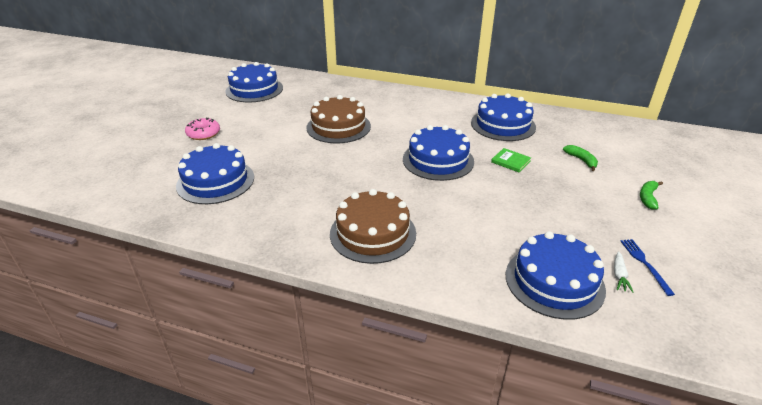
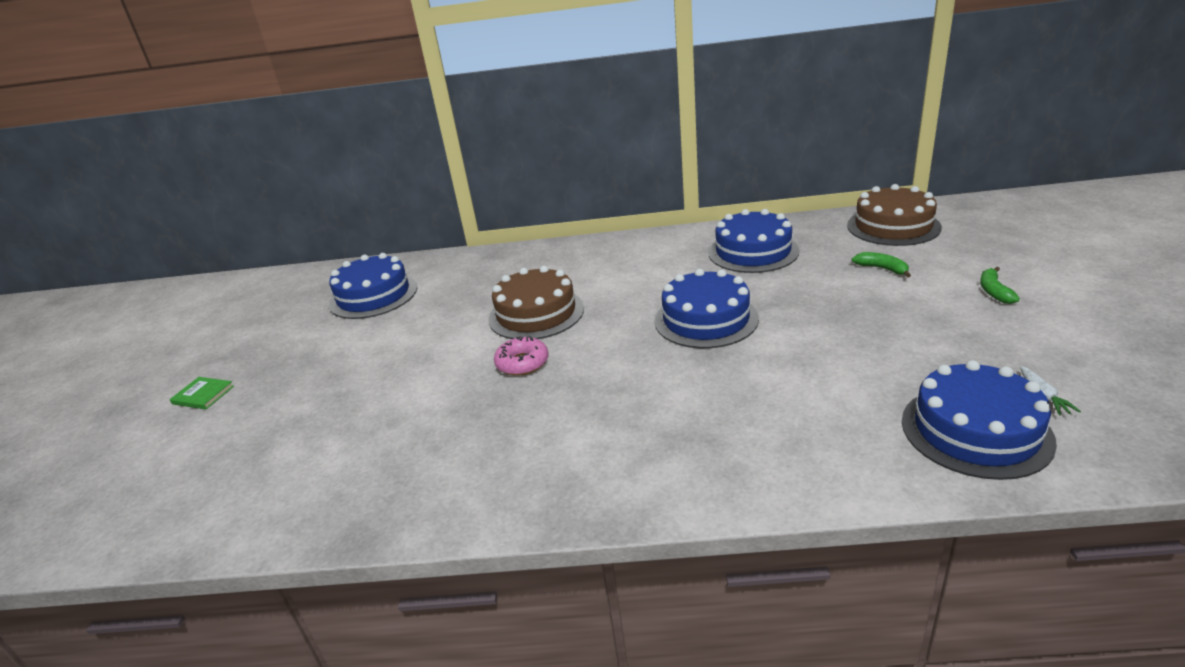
camera: 15 degrees left, 5 degrees down
blue cake [176,143,254,204] -> none
pink donut [185,117,220,140] -> pink donut moved to [494,336,549,376]
brown cake [330,189,416,264] -> brown cake moved to [847,184,942,246]
green book [491,148,531,172] -> green book moved to [170,377,234,410]
blue fork [621,239,675,296] -> none

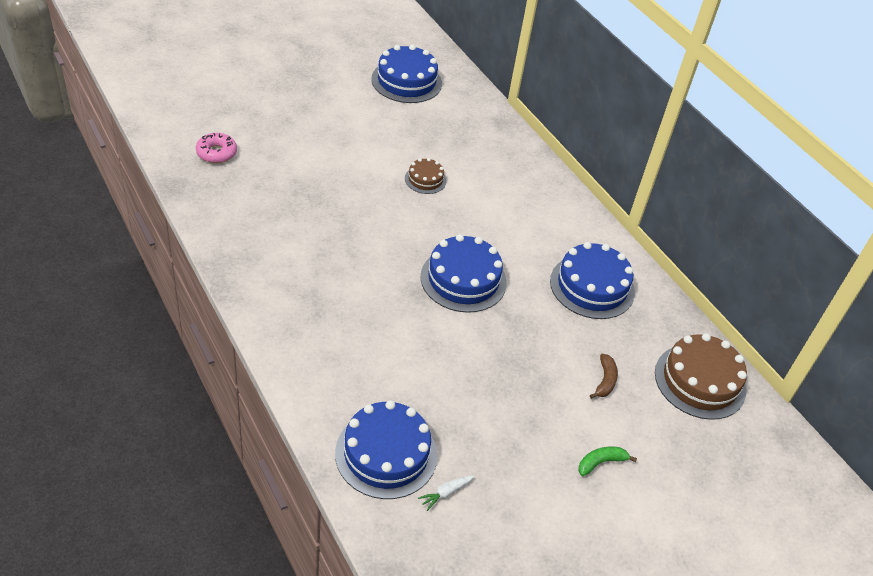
camera: 50 degrees right, 15 degrees up
green book [170,377,234,410] -> none
brown cake [488,266,584,339] -> brown cake [405,158,447,194], size x0.53
pink donut [494,336,549,376] -> pink donut moved to [196,133,237,163]
green banana [852,252,911,277] -> brown banana [590,354,618,399]

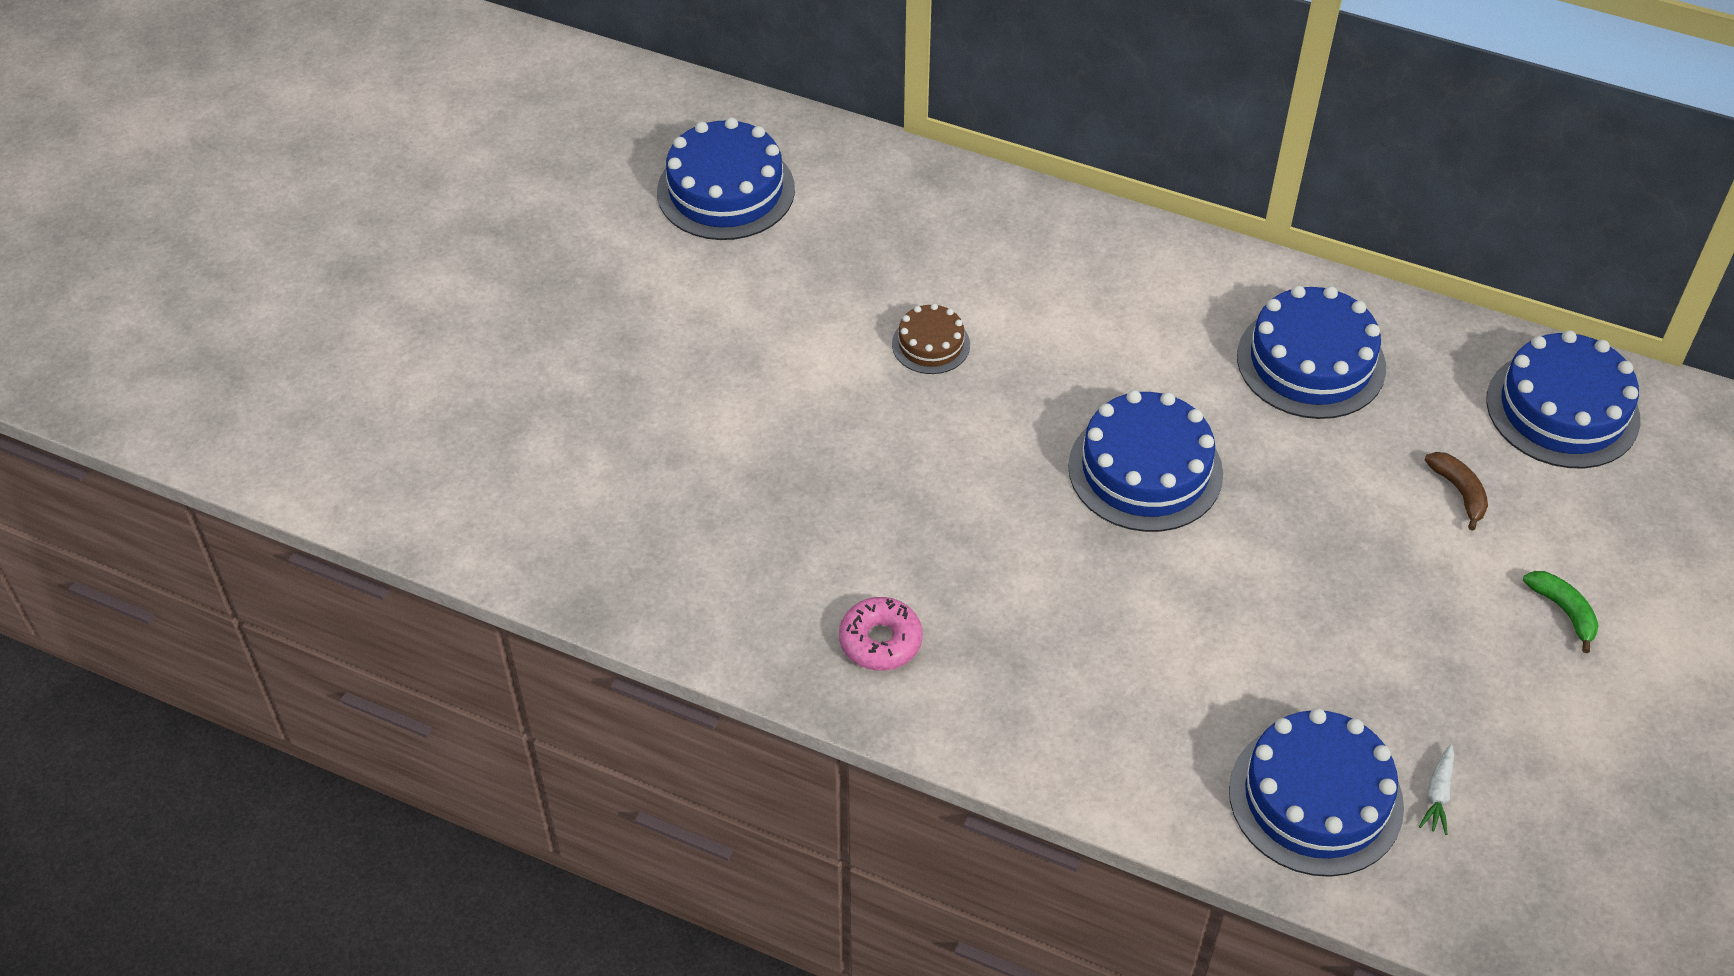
camera: 30 degrees left, 5 degrees up
pink donut [196,133,237,163] -> pink donut moved to [839,597,922,671]
green banana [578,447,637,476] -> green banana turned 120 degrees clockwise [1523,571,1599,653]
brown cake [655,333,747,420] -> blue cake [1486,330,1640,468]

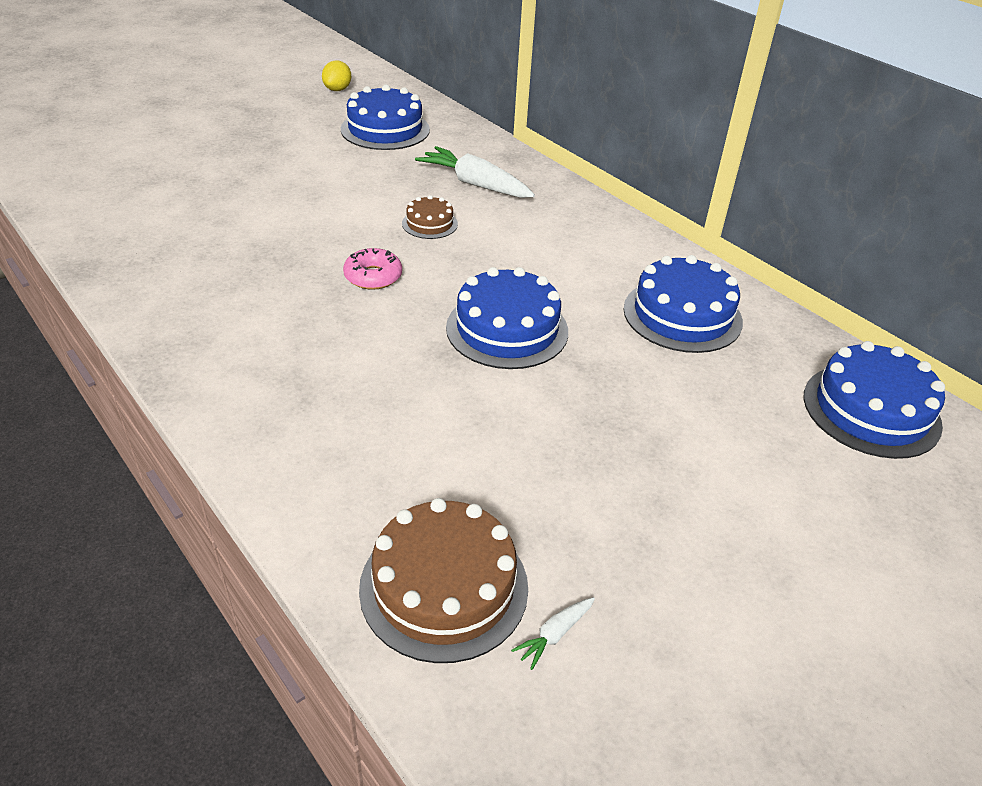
camera: 25 degrees right, 10 degrees down
pink donut [839,597,922,671] -> pink donut moved to [343,248,402,290]
blue cake [1229,708,1404,877] -> brown cake [359,498,528,663]
brown banana [1425,452,1488,531] -> none
green banana [1523,571,1599,653] -> none
none -> yellow lemon [322,61,351,91]
none -> white carrot [415,146,535,198]

